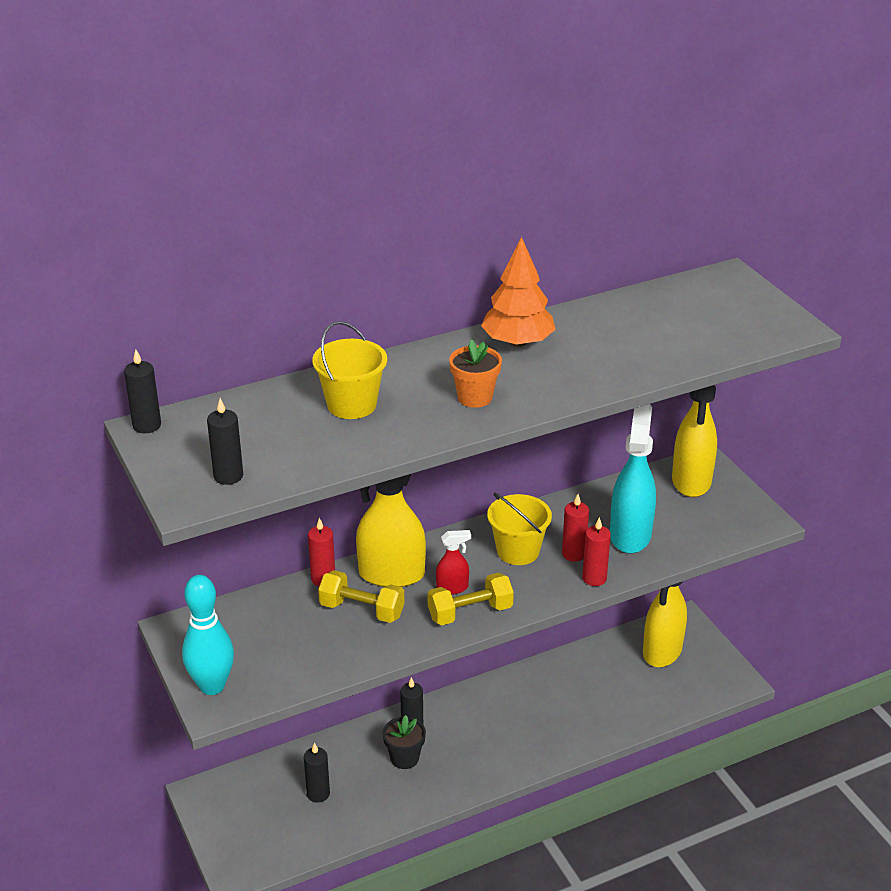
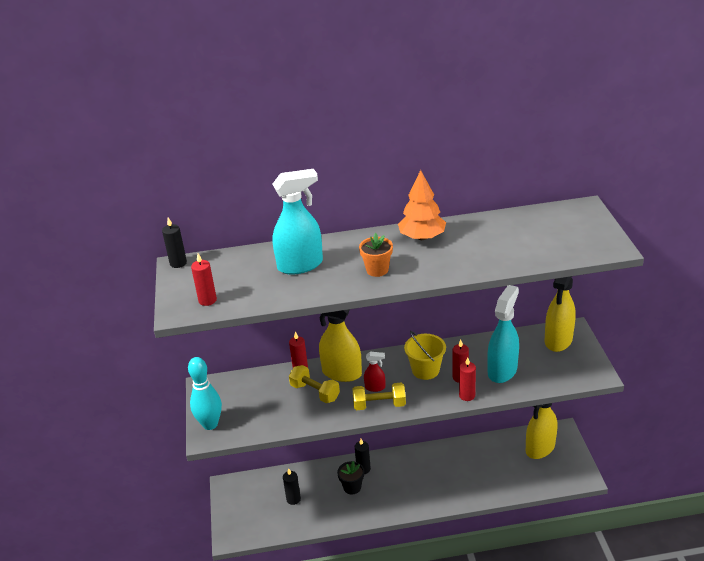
camera: 20 degrees right, 0 degrees up
black candle [207,398,243,485] -> red candle [191,253,217,306]
yellow bucket [312,321,387,419] -> turquoise spray bottle [272,169,323,275]

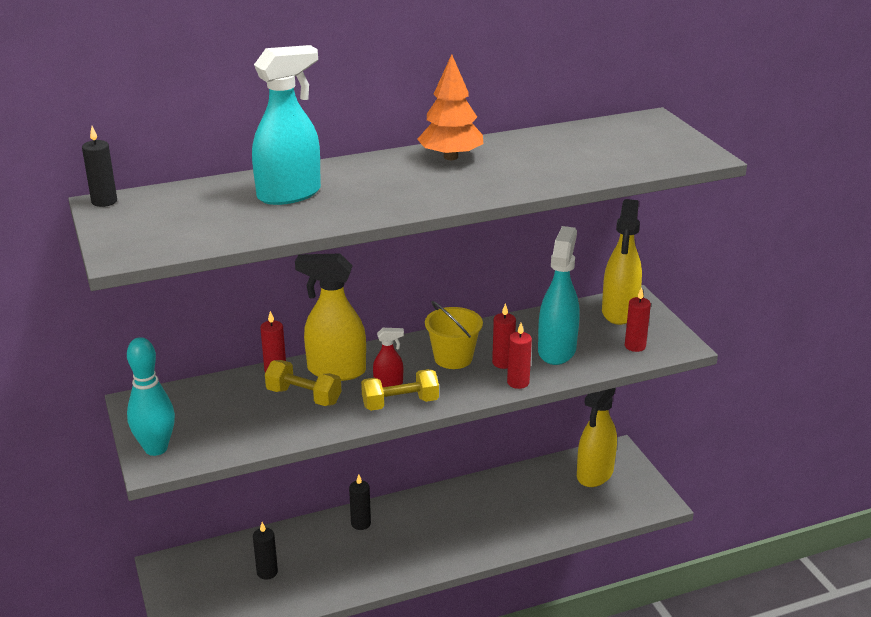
camera: 15 degrees left, 5 degrees down
red candle [191,253,217,306] -> red candle moved to [625,287,651,352]
black flower pot [337,461,364,494] -> none
orange flower pot [359,233,393,277] -> none

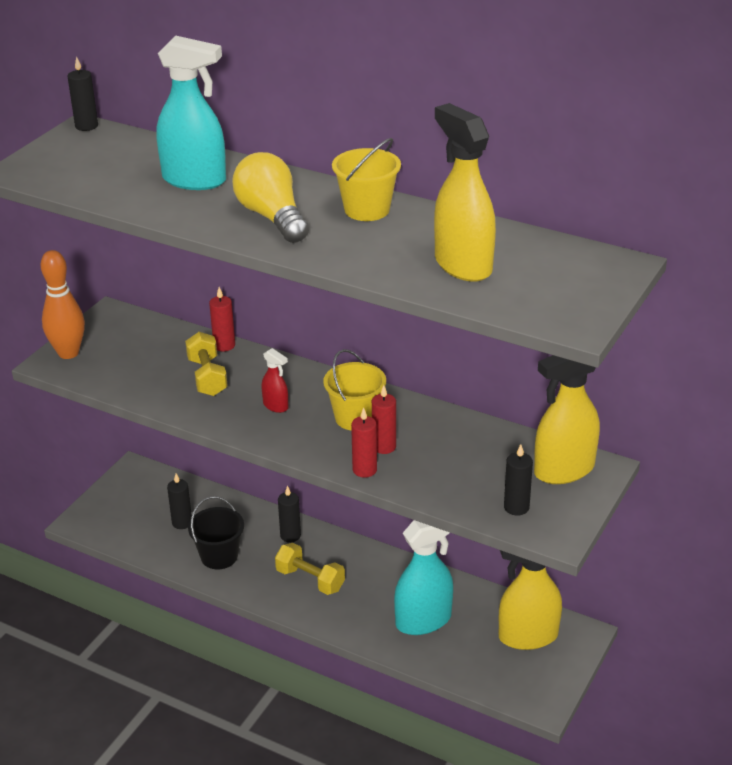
camera: 50 degrees right, 5 degrees up
turquoise bowling pin [127,337,175,456] -> orange bowling pin [41,250,85,359]
yellow spray bottle [295,254,366,381] -> yellow spray bottle moved to [434,103,496,282]
yellow dumbbell [361,369,439,411] -> yellow dumbbell moved to [275,543,345,595]
orange tree [417,54,483,160] -> yellow bucket [332,138,401,221]
turquoise spray bottle [538,226,580,365] -> turquoise spray bottle moved to [394,520,453,635]
red candle [625,287,651,352] -> black candle [504,444,533,516]
none -> black bucket [188,496,244,569]
none -> yellow light bulb [232,152,309,243]

